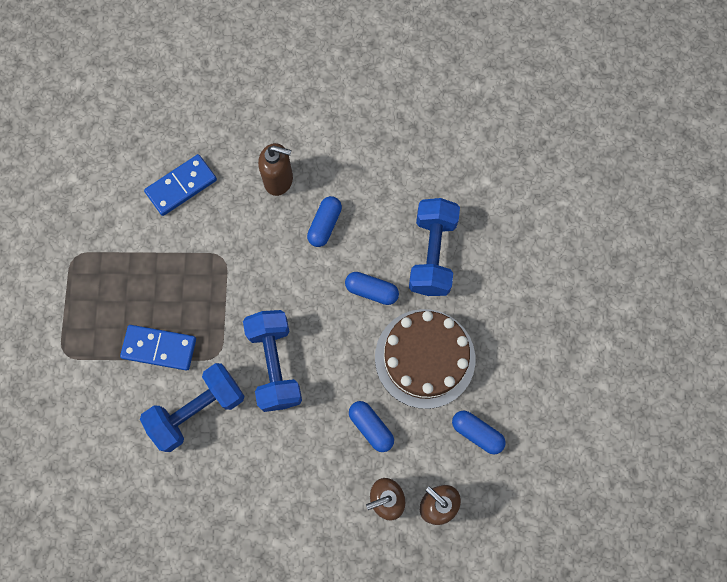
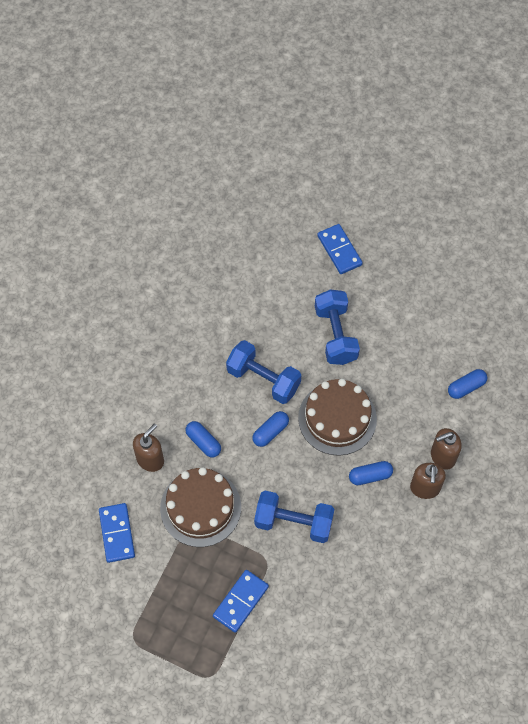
camera: 65 degrees left, 10 degrees down
blue dumbbell [140,363,245,452] -> blue dumbbell moved to [315,289,360,365]
blue capsule [452,411,506,454] -> blue capsule moved to [448,369,487,399]
none -> brown cake [160,467,241,547]
none -> blue domino [317,224,363,274]

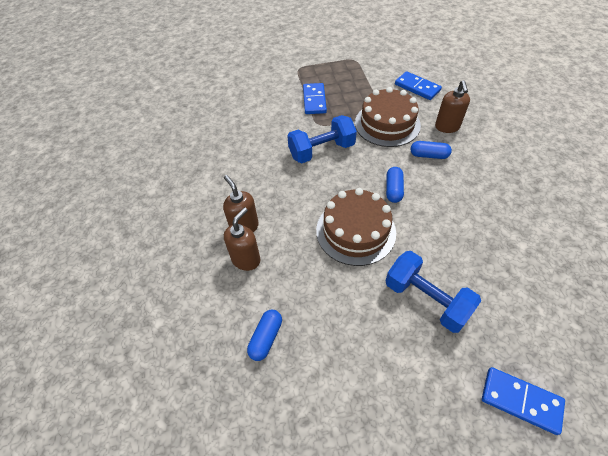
camera: 145 degrees right, 10 degrees down
blue dumbbell [226,340,301,404] -> none
blue capsule [349,461,393,485] -> none

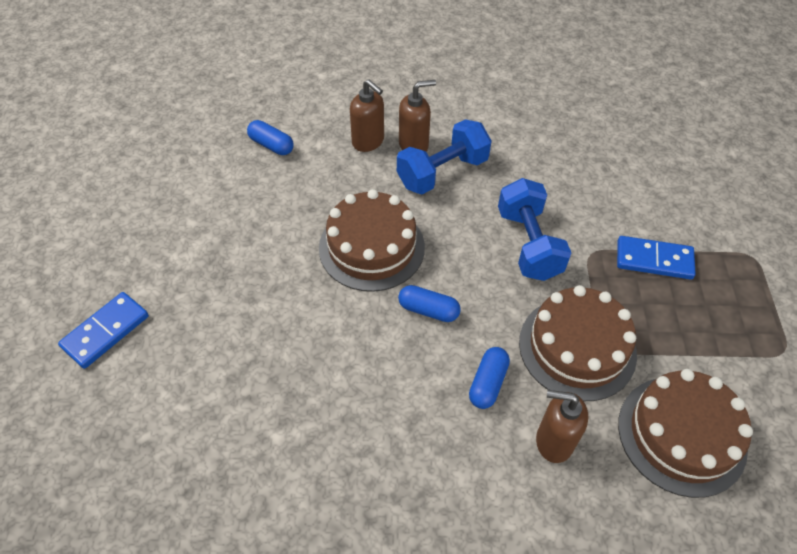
camera: 100 degrees right, 0 degrees up
blue dumbbell [385,251,481,333] -> blue dumbbell moved to [397,119,492,195]
blue domino [395,71,442,100] -> brown cake [618,369,753,498]

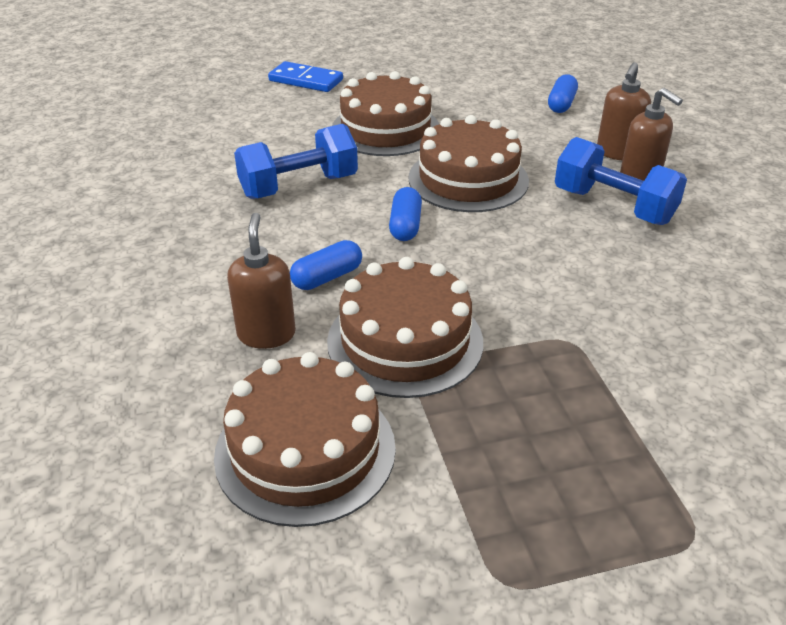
camera: 75 degrees right, 15 degrees down
blue capsule [469,347,510,409] -> blue capsule turned 45 degrees counterclockwise [290,240,362,290]
blue dumbbell [498,178,571,281] -> blue dumbbell moved to [234,124,358,199]
blue domino [617,236,696,280] -> none
none -> brown cake [332,71,439,156]

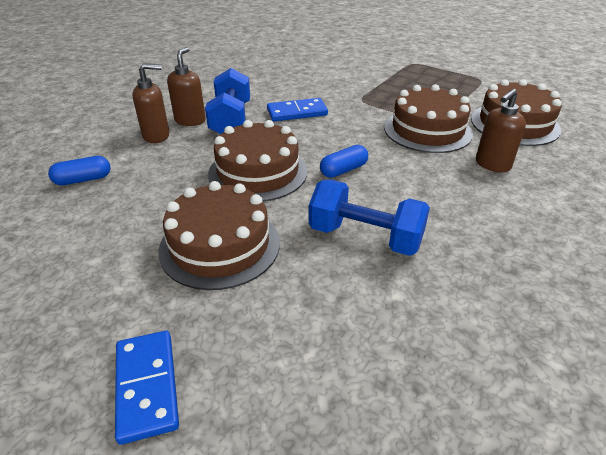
camera: 130 degrees left, 0 degrees up
blue capsule [290,240,362,290] -> none
none -> blue domino [267,98,328,121]

